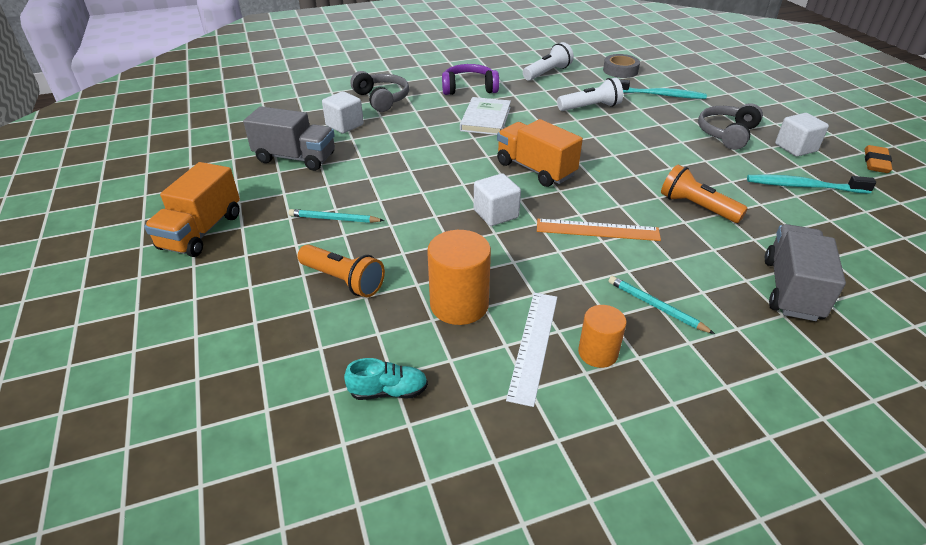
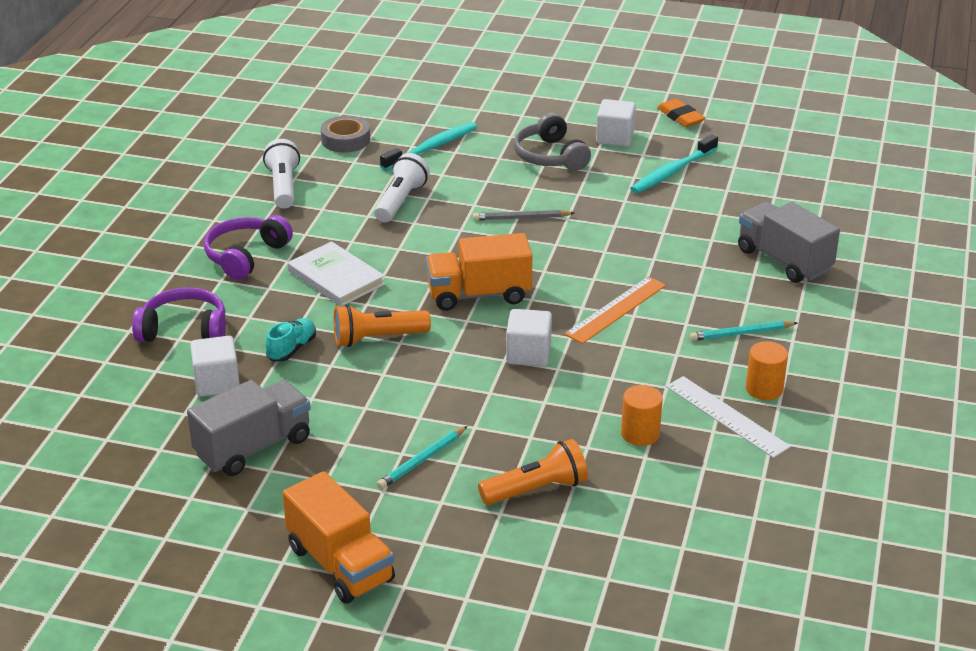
camera: 55 degrees left, 5 degrees down
turquoise shoe [344,358,428,400] -> turquoise shoe moved to [266,318,316,362]
grey headphones [350,71,409,112] -> purple headphones [132,287,226,342]
orange cylinder [427,230,491,325] -> orange cylinder [621,385,663,446], size x0.62
orange flashlight [661,165,748,223] -> orange flashlight moved to [333,304,431,347]
none -> grey pencil [473,210,574,221]

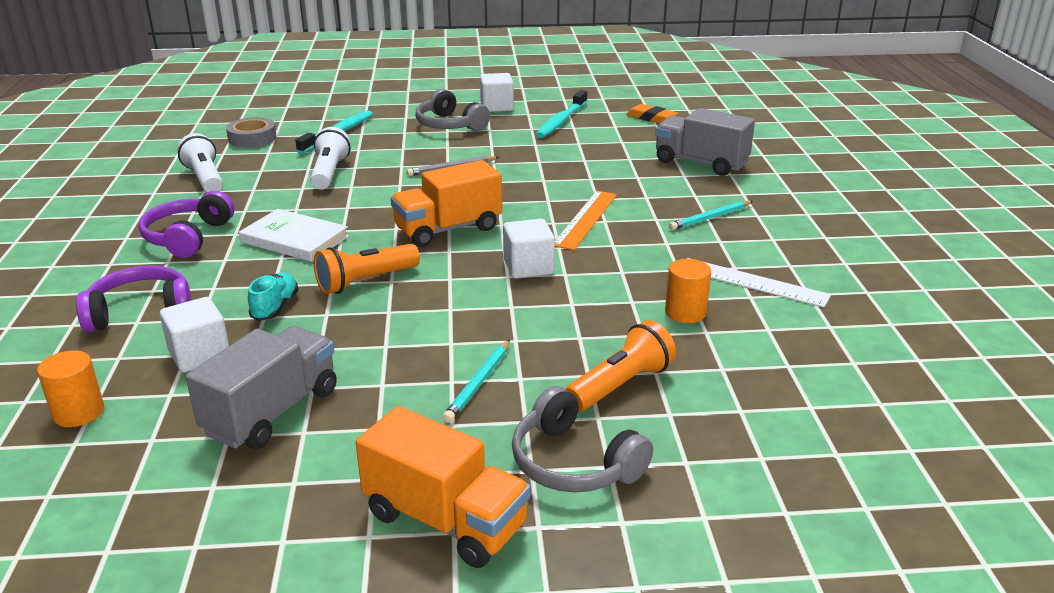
camera: 20 degrees left, 5 degrees down
orange eraser [657,99,705,127] -> orange eraser moved to [626,104,679,124]
orange cylinder [746,341,788,400] -> orange cylinder moved to [37,350,104,427]
none -> grey headphones [512,386,653,492]

